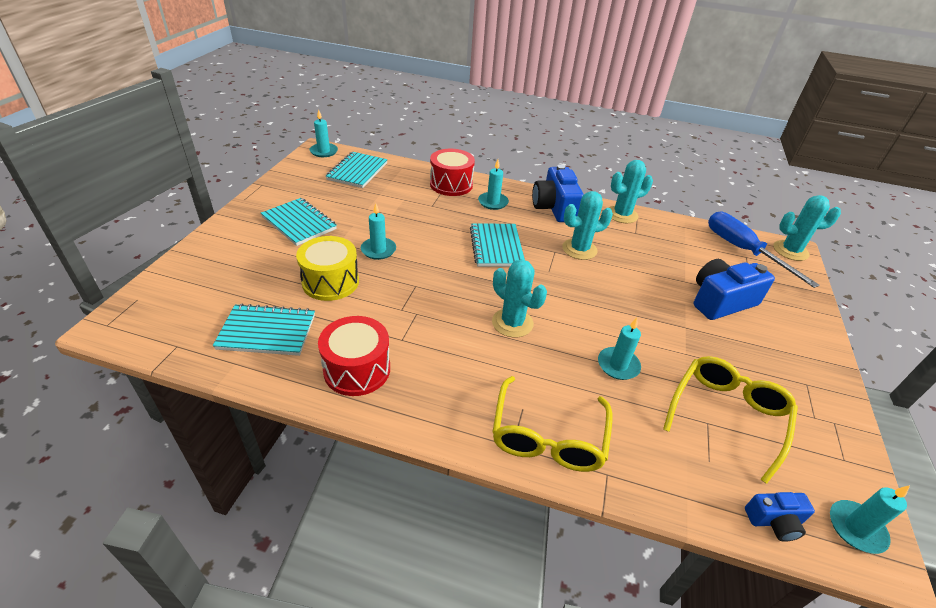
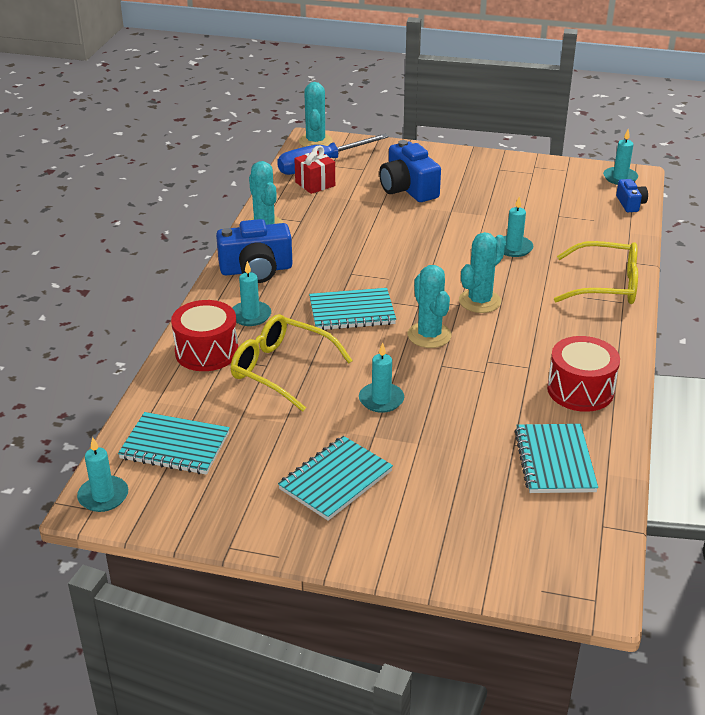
camera: 90 degrees left, 5 degrees down
yellow drum [296,236,359,301] -> none
turquoise cactus [562,191,613,260] -> turquoise cactus moved to [408,265,452,348]
yellow glasses [663,356,798,484] -> yellow glasses moved to [231,314,353,412]
none -> red gift [294,145,335,194]

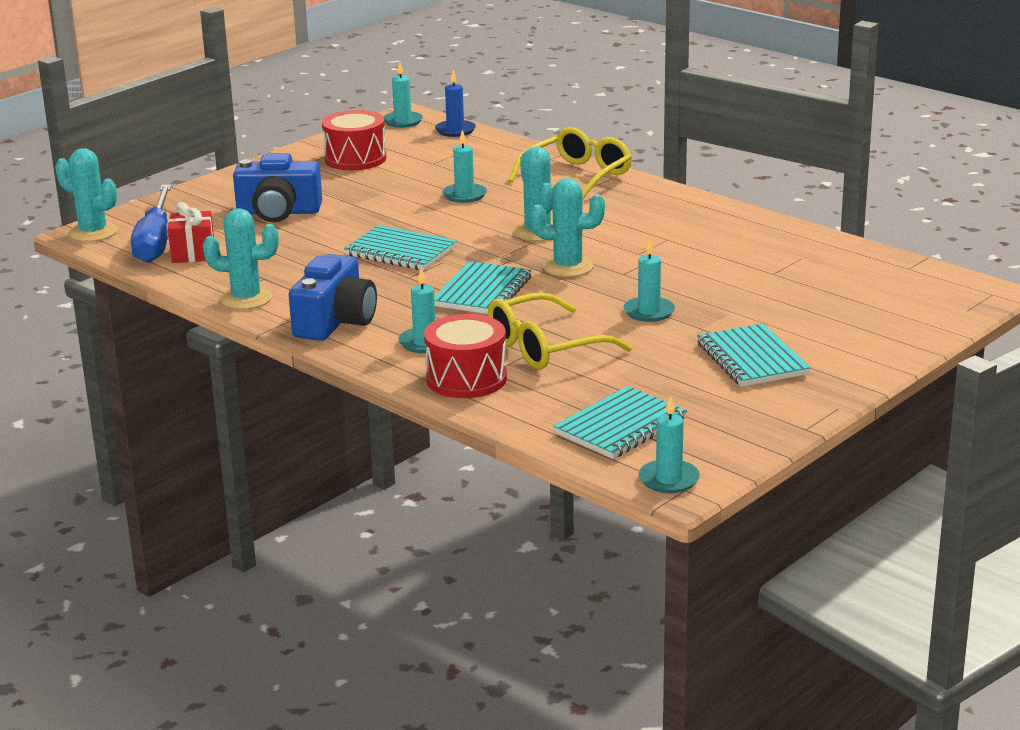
camera: 60 degrees left, 10 degrees down
turquoise notebook [515,424,598,493] -> turquoise notebook moved to [344,225,457,270]
red drum [547,336,620,412] -> red drum moved to [322,110,386,170]
blue camera [616,179,648,212] -> blue candle [435,70,476,137]

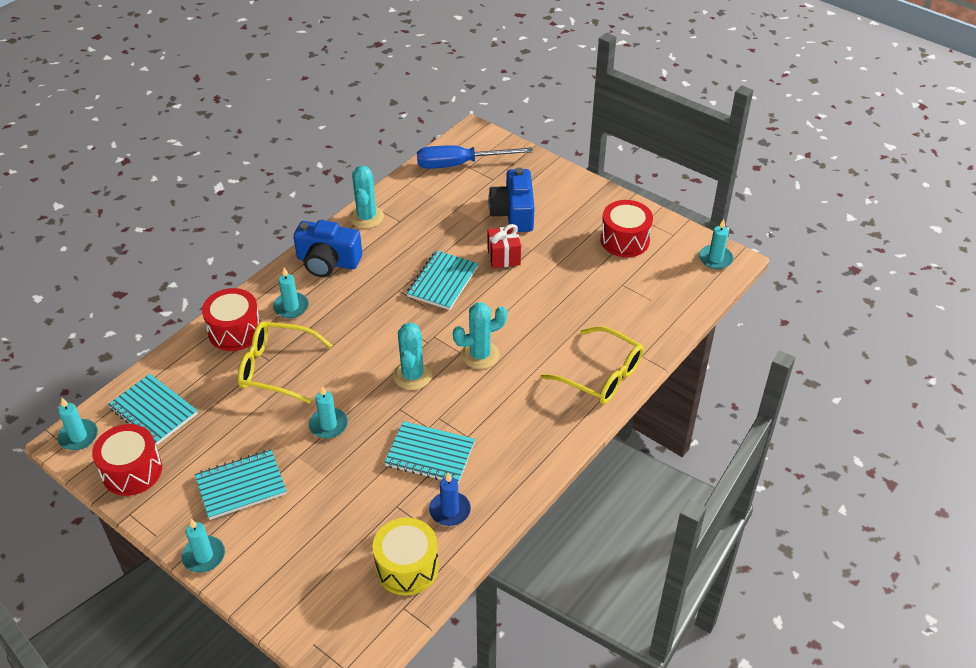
camera: 85 degrees right, 20 degrees up
turquoise cactus [55,148,117,242] -> none
red gift [168,202,214,263] -> red gift moved to [488,224,521,268]
turquoise notebook [434,261,532,314] -> turquoise notebook moved to [384,421,475,484]
blue candle [435,70,476,137] -> blue candle moved to [429,472,471,526]
turquoise candle [442,130,487,203] -> turquoise candle moved to [181,519,225,573]
yellow glasses [488,292,632,369] -> yellow glasses turned 45 degrees counterclockwise [238,321,333,404]
none -> red drum [92,424,162,496]
none -> yellow drum [373,518,439,595]

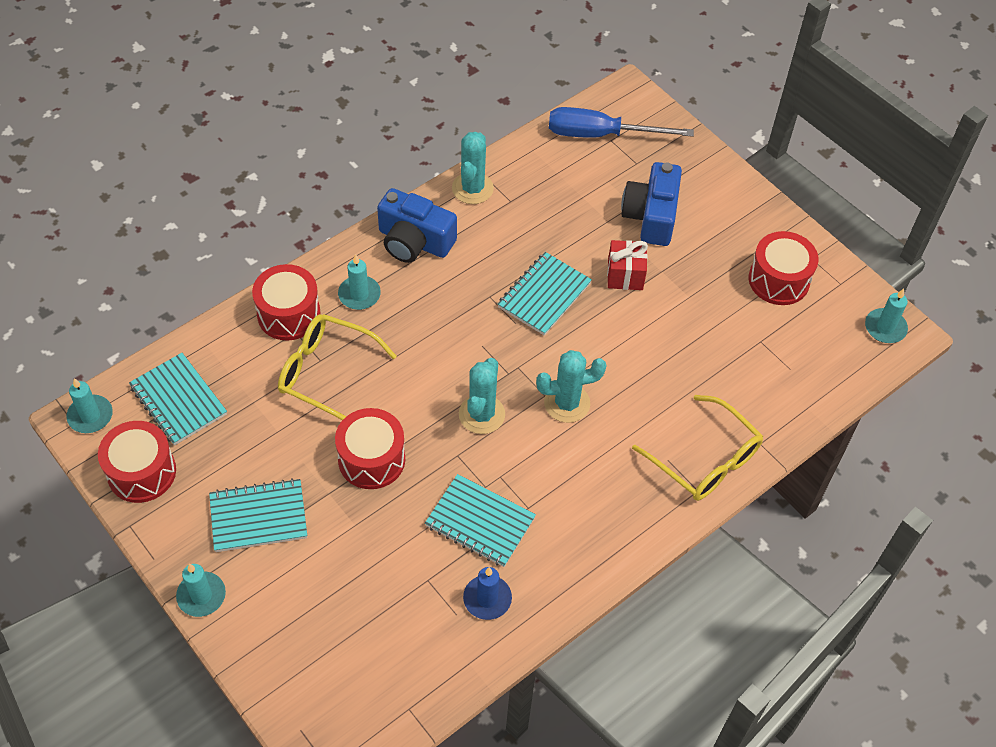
camera: 10 degrees right, 10 degrees up
turquoise candle [309,386,348,438] -> red drum [335,408,405,489]
yellow drum [373,518,439,595] -> none

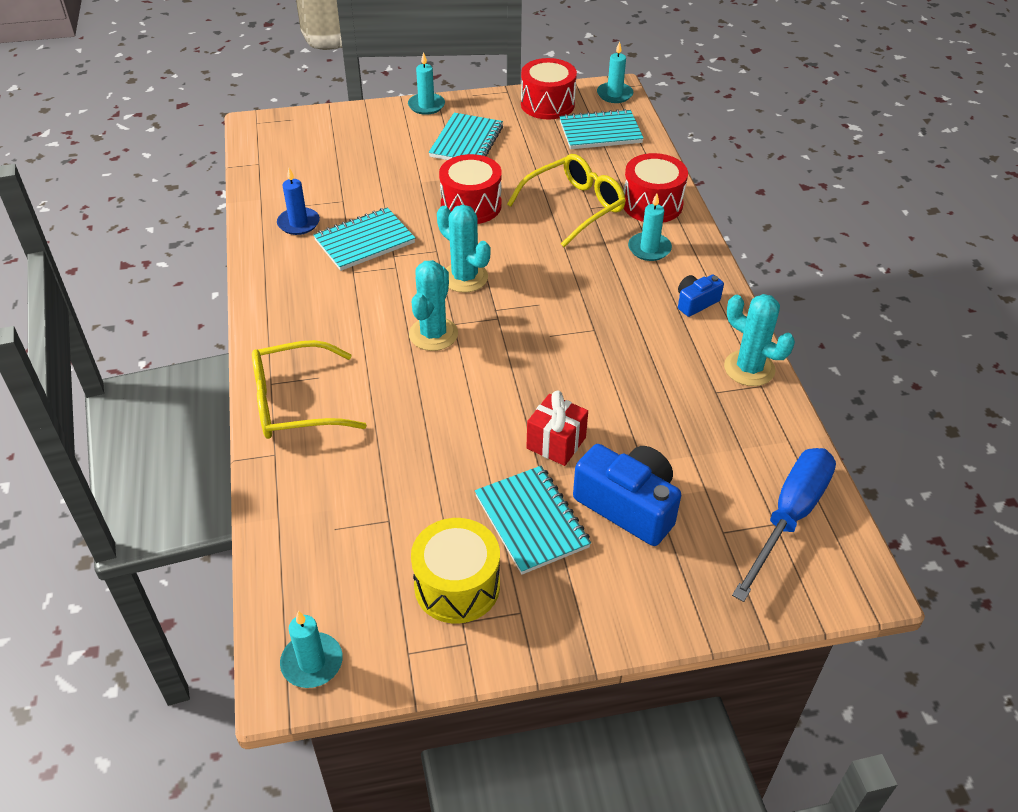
camera: 120 degrees right, 10 degrees down
blue camera [377,188,457,263] -> blue camera [678,274,724,317], size x0.53
turquoise notebook [498,252,592,336] -> turquoise notebook moved to [475,466,591,575]
red drum [749,231,819,305] -> yellow drum [411,518,500,623]

